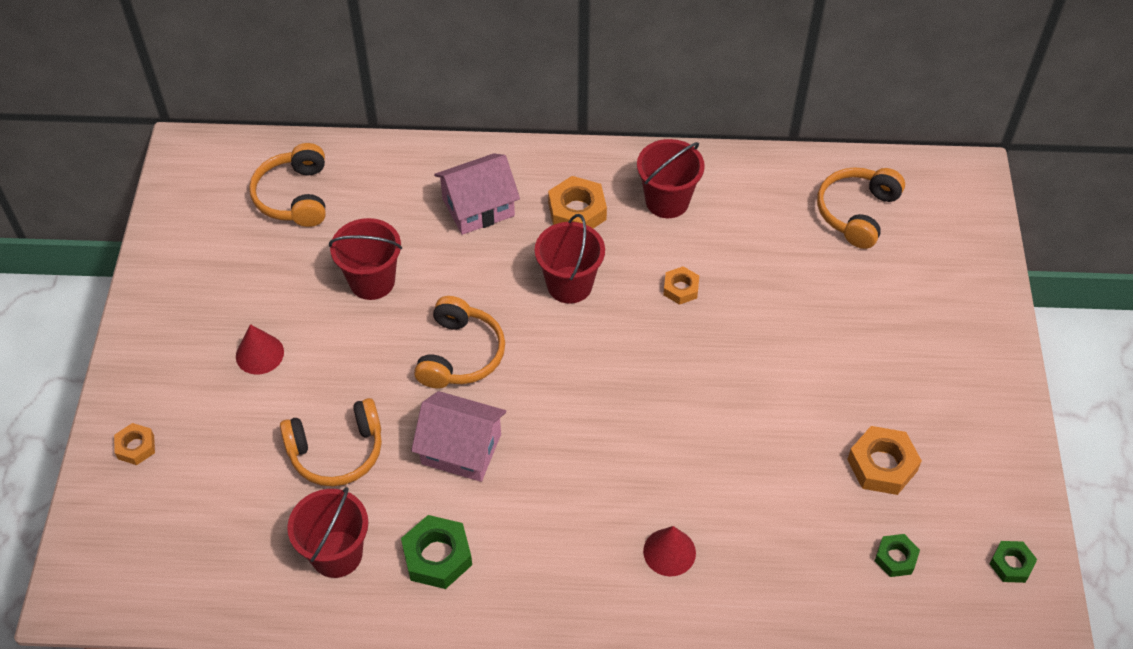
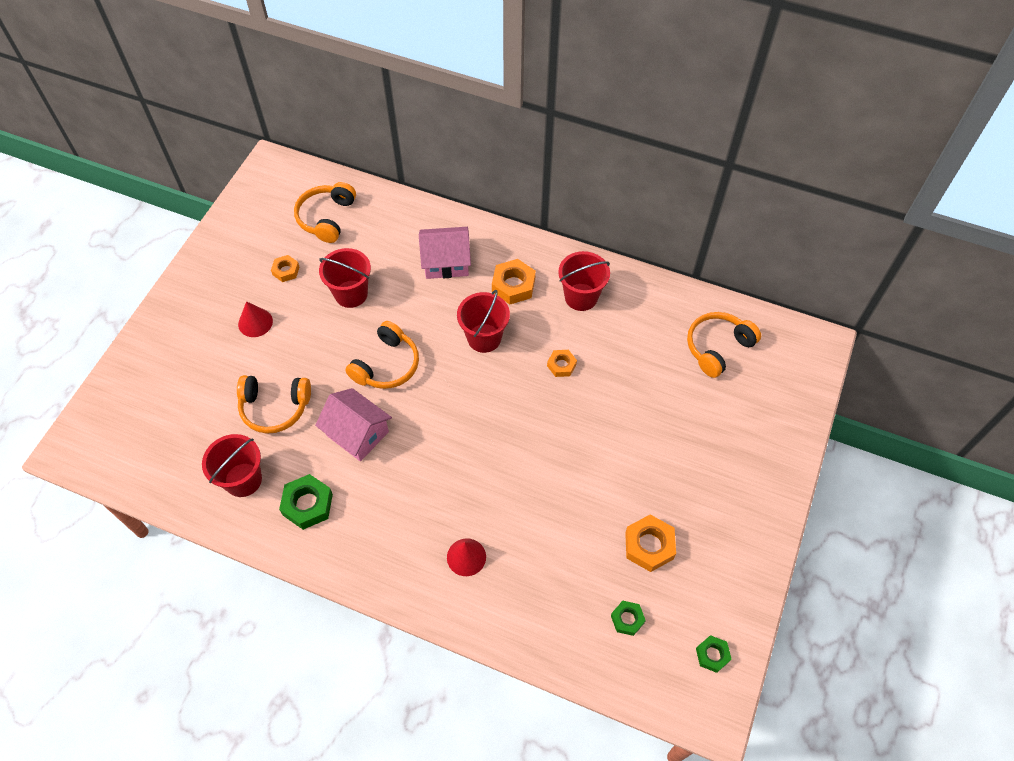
camera: 20 degrees right, 5 degrees up
orange nut [114,423,155,465] -> orange nut moved to [271,255,299,282]

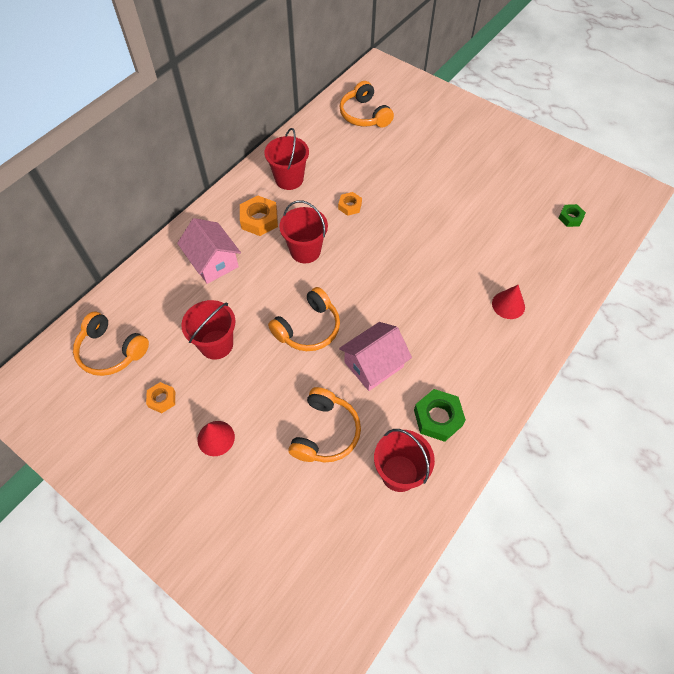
camera: 75 degrees left, 0 degrees up
orange headphones [345,321,419,389] -> orange headphones turned 90 degrees clockwise [268,287,340,351]
pink house [419,227,471,279] -> pink house turned 45 degrees counterclockwise [177,218,241,284]
orange nut [625,515,676,572] -> none
green nut [696,635,732,673] -> none

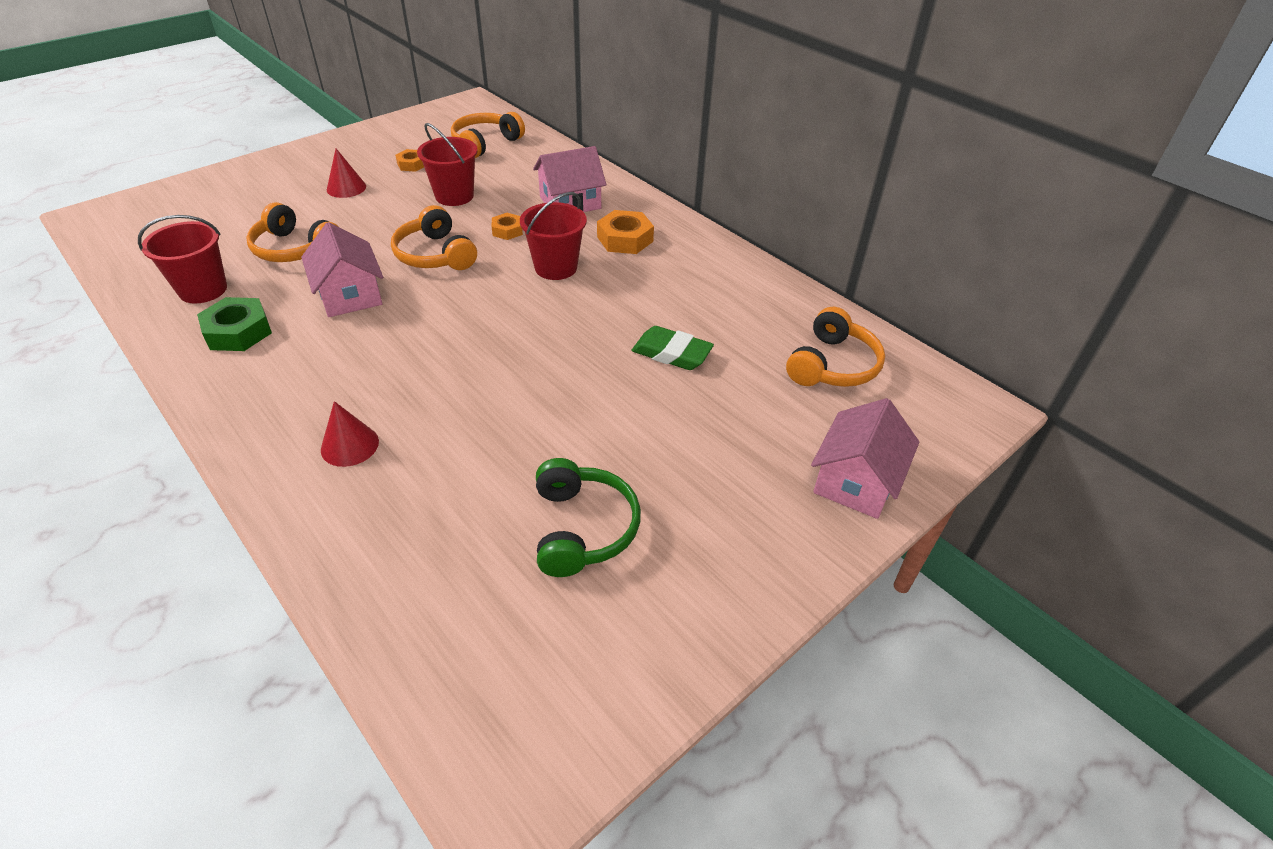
camera: 100 degrees right, 15 degrees down
red bucket [264,128,309,190] -> none
orange nut [338,192,362,216] -> orange nut moved to [492,213,523,240]
orange headphones [340,81,394,128] -> orange headphones turned 135 degrees clockwise [786,307,885,387]
green nut [558,204,586,227] -> none
none -> green headphones [536,458,641,577]
none -> green eraser [631,326,714,370]
none -> pink house [811,398,919,519]

